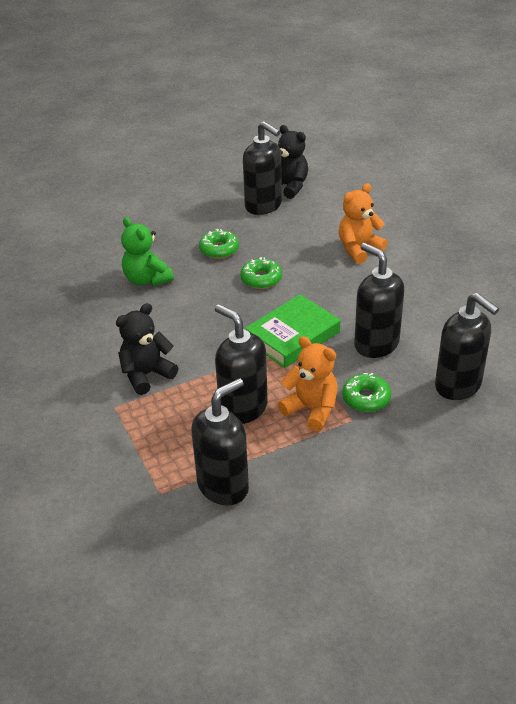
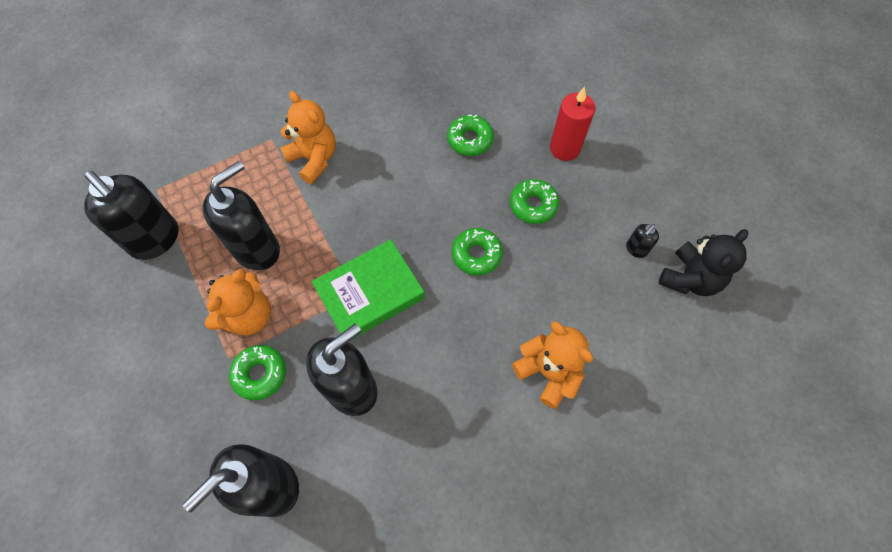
camera: 85 degrees right, 25 degrees up
black teddy bear [116,303,178,395] -> orange teddy bear [280,91,336,184]
green teddy bear [121,217,174,286] -> green donut [447,115,494,156]
black soap dispenser [243,121,282,215] -> black soap dispenser [626,224,659,258], size x0.43
green book [245,294,340,368] -> green book turned 75 degrees counterclockwise [312,239,425,339]
none -> red candle [550,87,595,161]

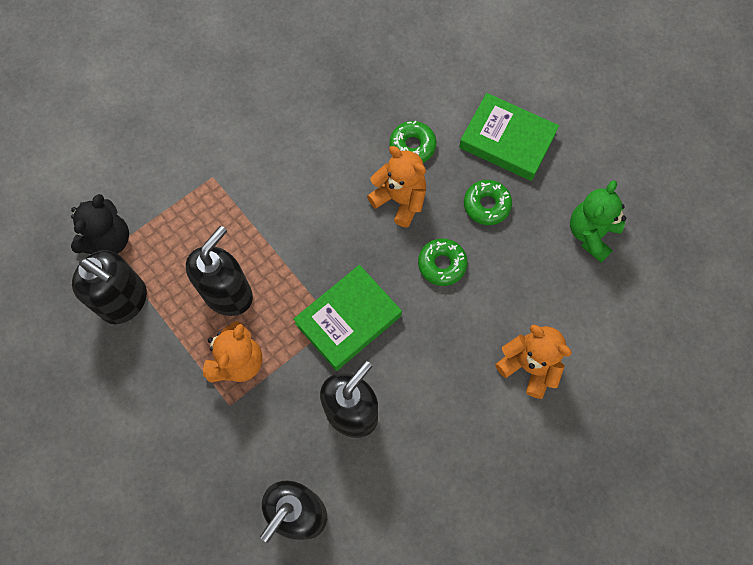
camera: 10 degrees left, 5 degrees up
green donut [229,345,286,400] -> none
orange teddy bear [280,91,336,184] -> orange teddy bear moved to [367,146,426,228]
red candle [550,87,595,161] -> green book [459,93,559,181]
black soap dispenser [626,224,659,258] -> green teddy bear [570,180,626,263]
black teddy bear [659,229,748,296] -> black teddy bear moved to [71,194,129,254]

